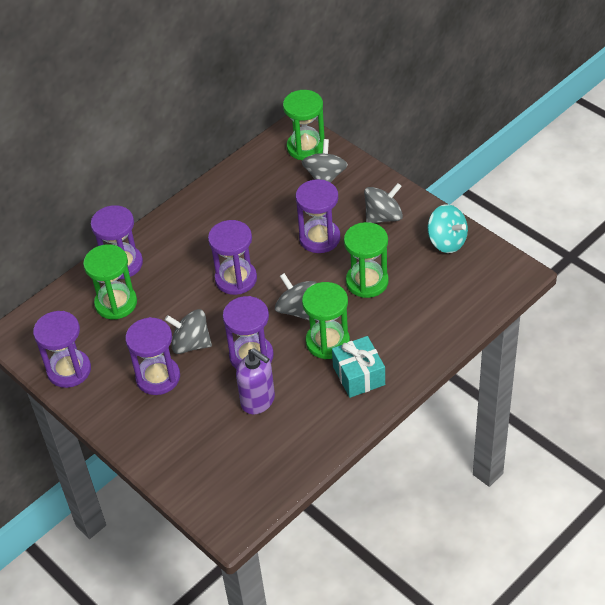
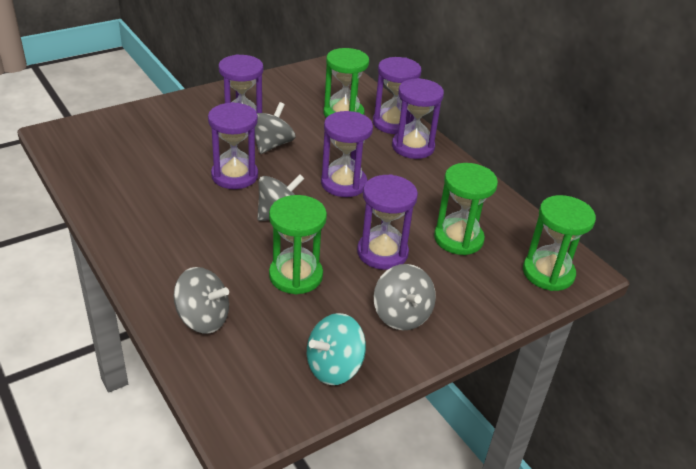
camera: 95 degrees right, 10 degrees down
purple hourglass [33,311,91,388] -> purple hourglass moved to [392,78,444,159]
purple soap dispenser [236,348,275,414] -> none
grey spinning top [302,139,348,183] -> grey spinning top moved to [173,267,229,334]
green hourglass [302,282,350,359] -> green hourglass moved to [434,163,498,255]
turquoise gift [332,336,385,398] -> none

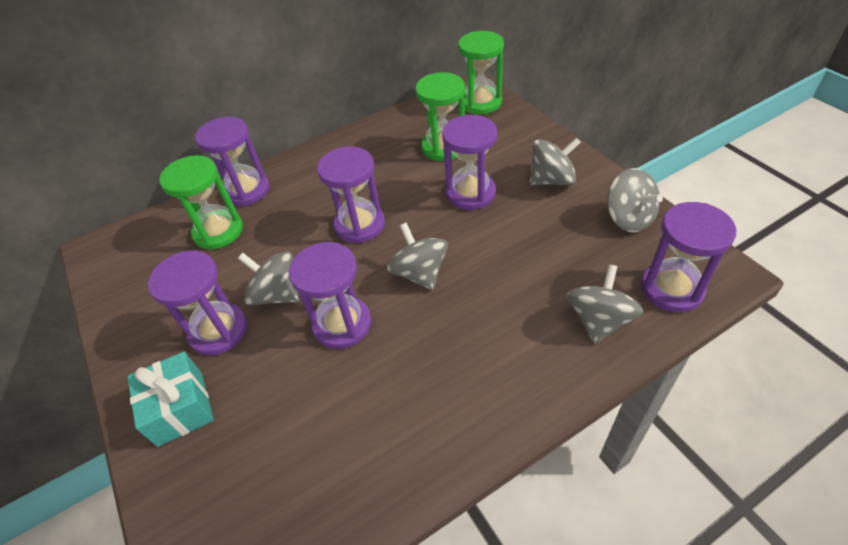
camera: 80 degrees left, 10 degrees up
green hourglass [269,195,327,294] -> none
turquoise spinning top [307,313,366,385] -> grey spinning top [607,168,663,233]
purple hourglass [392,78,444,159] -> purple hourglass moved to [641,202,736,312]
none -> turquoise gift [127,352,214,447]

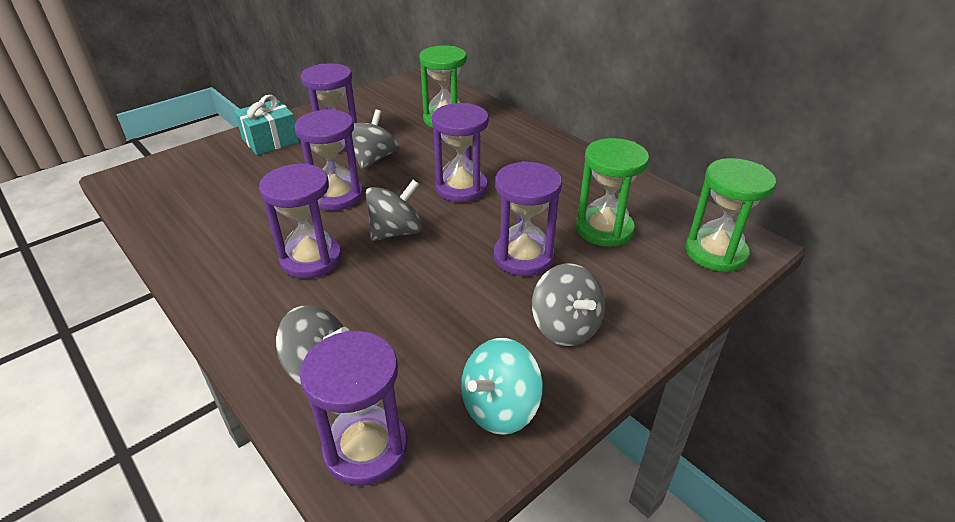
camera: 75 degrees right, 10 degrees down
purple hourglass [195,116,270,206] -> purple hourglass moved to [259,164,342,279]
grey spinning top [607,168,663,233] -> turquoise spinning top [461,338,543,435]

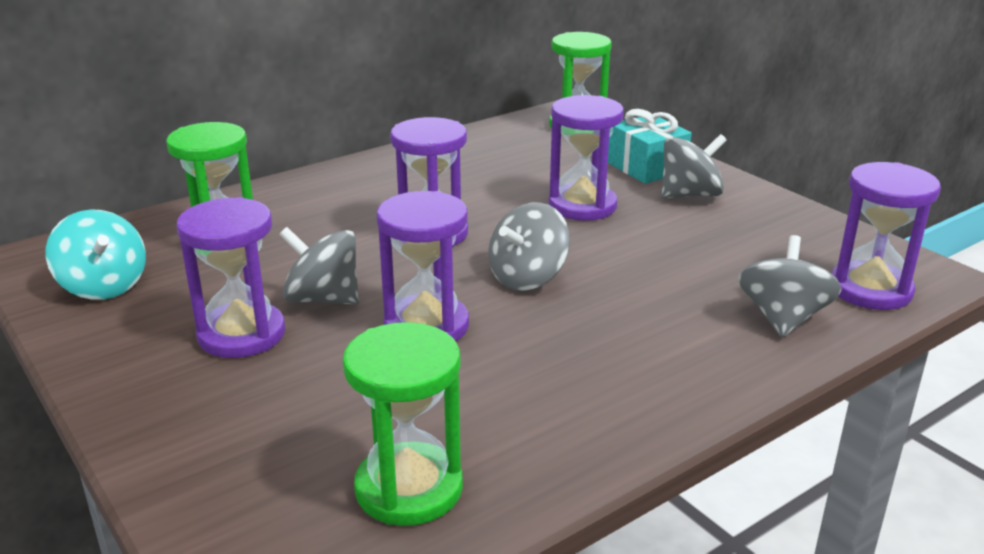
camera: 85 degrees left, 10 degrees down
turquoise gift [235,95,299,155] -> turquoise gift moved to [608,109,692,184]
purple hourglass [259,164,342,279] -> none
grey spinning top [365,180,423,241] -> grey spinning top turned 105 degrees counterclockwise [488,202,570,291]
turquoise spinning top [461,338,543,435] -> turquoise spinning top moved to [46,209,146,300]
green hourglass [576,138,649,247] -> green hourglass moved to [343,322,463,526]

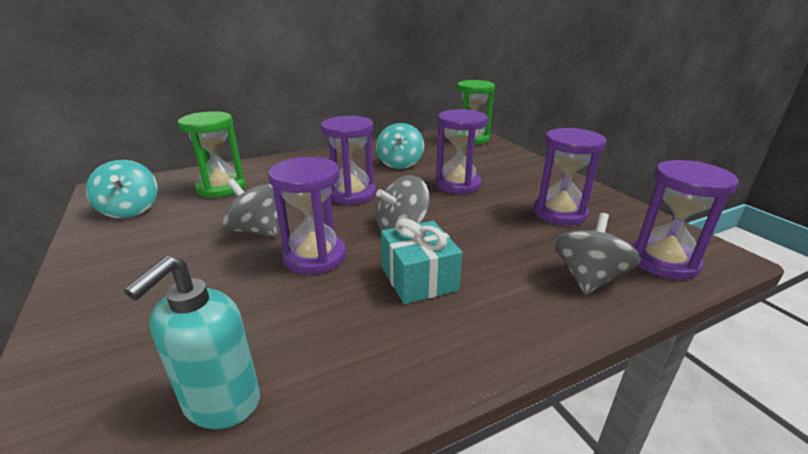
camera: 10 degrees right, 0 degrees up
purple hourglass [176,197,285,358] -> purple hourglass moved to [533,128,607,225]
green hourglass [343,322,463,526] -> turquoise soap dispenser [124,256,260,429]
turquoise gift [608,109,692,184] -> turquoise gift moved to [381,218,462,304]
grey spinning top [661,134,727,198] -> none
none -> turquoise spinning top [376,123,424,169]

